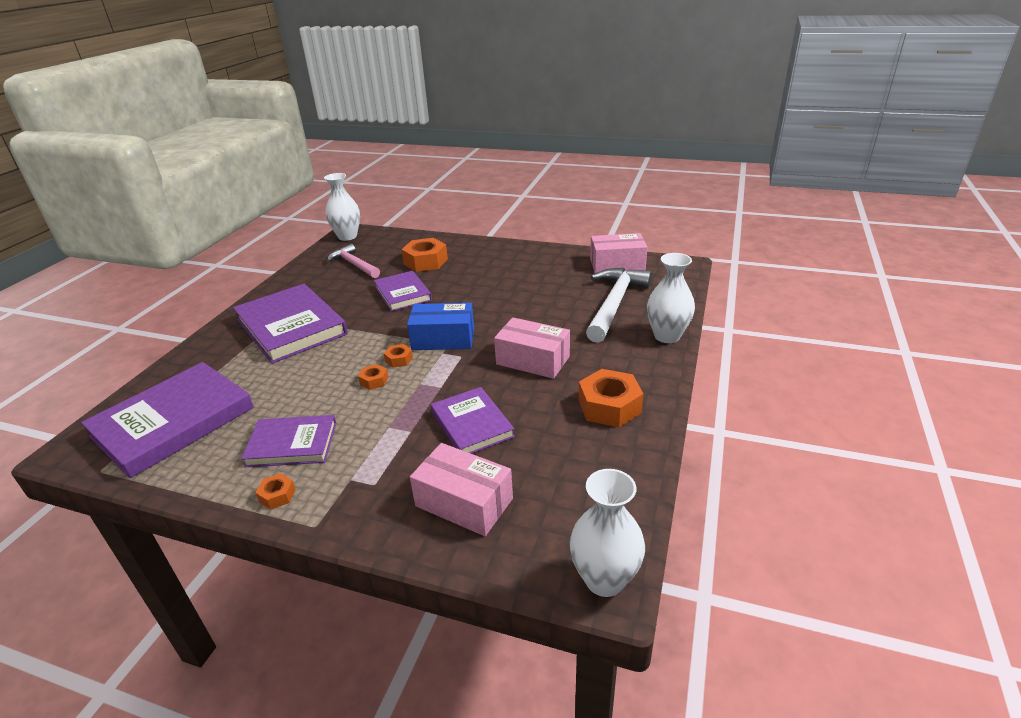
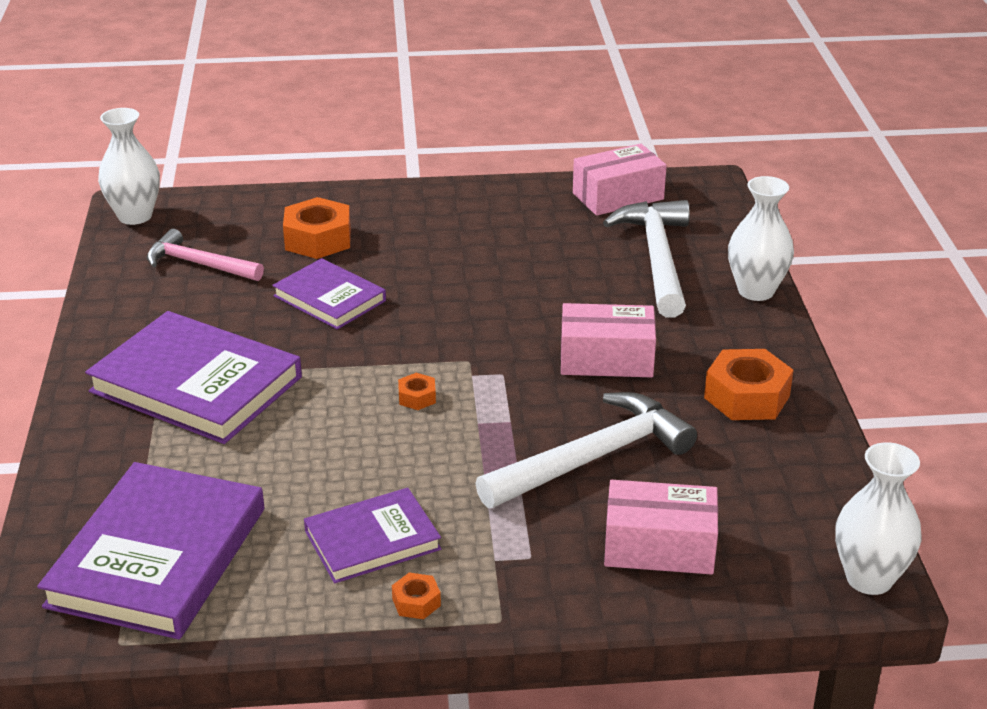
camera: 25 degrees left, 0 degrees up
orange nut [358,364,388,390] -> none
blue box [407,303,474,350] -> none
purple book [431,387,515,454] -> white hammer [475,392,697,508]

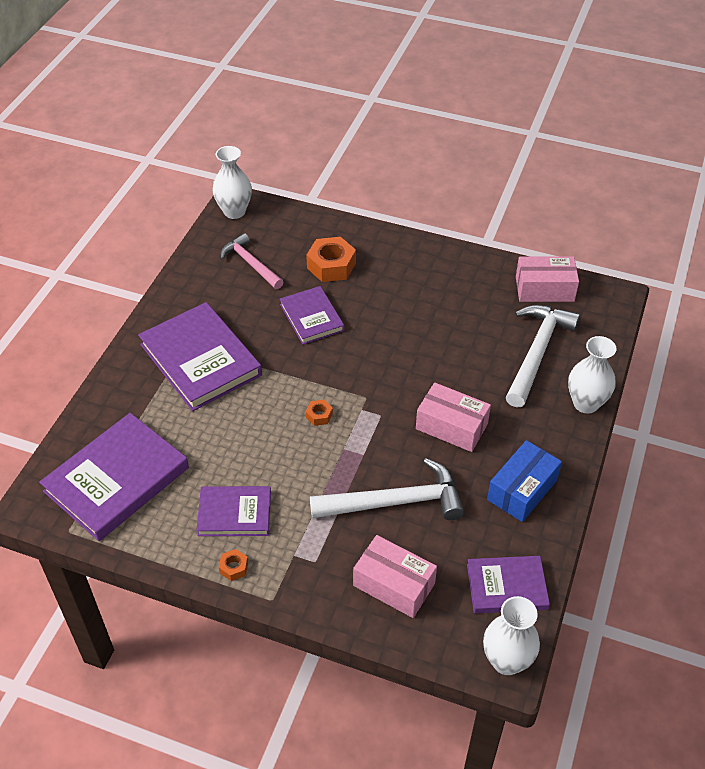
camera: 25 degrees right, 15 degrees up
orange nut [704,349,793,420] -> blue box [487,440,562,522]
none -> purple book [467,556,550,613]

